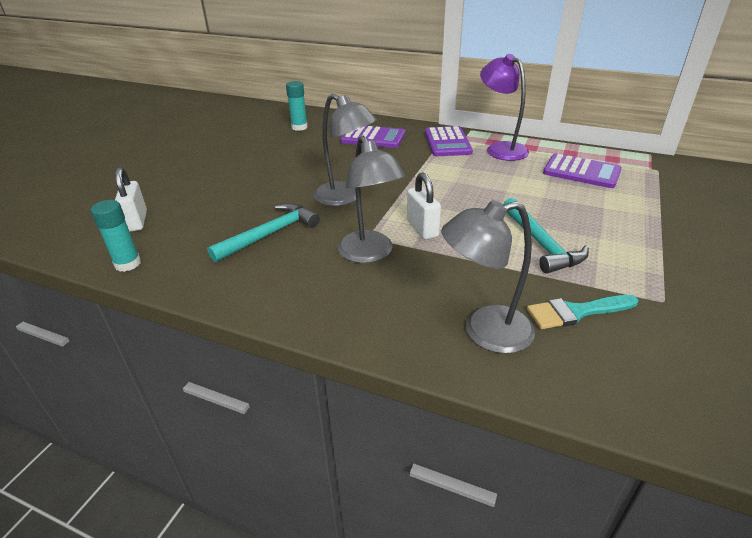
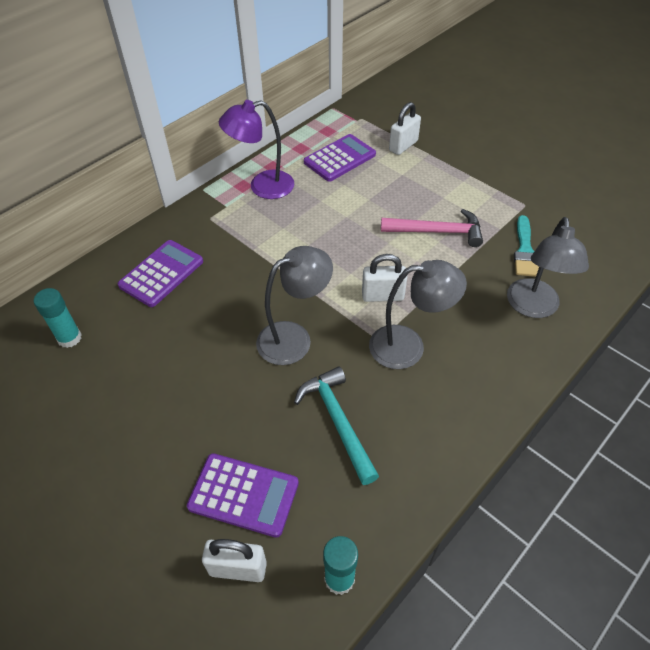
camera: 70 degrees left, 15 degrees up
purple calculator [425,126,473,156] -> purple calculator moved to [187,453,299,538]
turquoise hammer [503,198,589,274] -> pink hammer [381,209,483,247]
none -> white padlock [389,102,421,155]

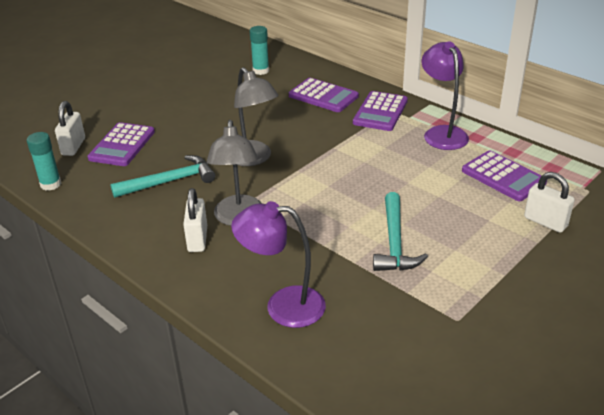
camera: 90 degrees right, 15 degrees down
white padlock [362,254,407,302] -> white padlock moved to [183,188,207,252]
pink hammer [381,209,483,247] -> turquoise hammer [373,192,428,271]
grey lamp [507,217,589,318] -> purple lamp [231,201,326,328]
turquoise brush [514,215,539,277] -> none
none -> purple calculator [353,91,408,131]

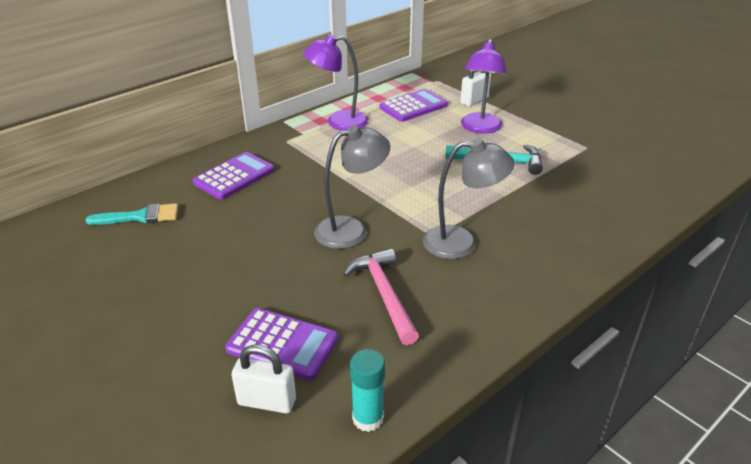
camera: 85 degrees left, 0 degrees up
turquoise hammer [110,155,215,198] -> pink hammer [343,248,419,345]
white padlock [183,188,207,252] -> none
purple lamp [231,201,326,328] -> purple lamp moved to [461,38,507,134]
turquoise glue stick [250,26,269,75] -> turquoise brush [86,203,178,225]
purple calculator [353,91,408,131] -> none

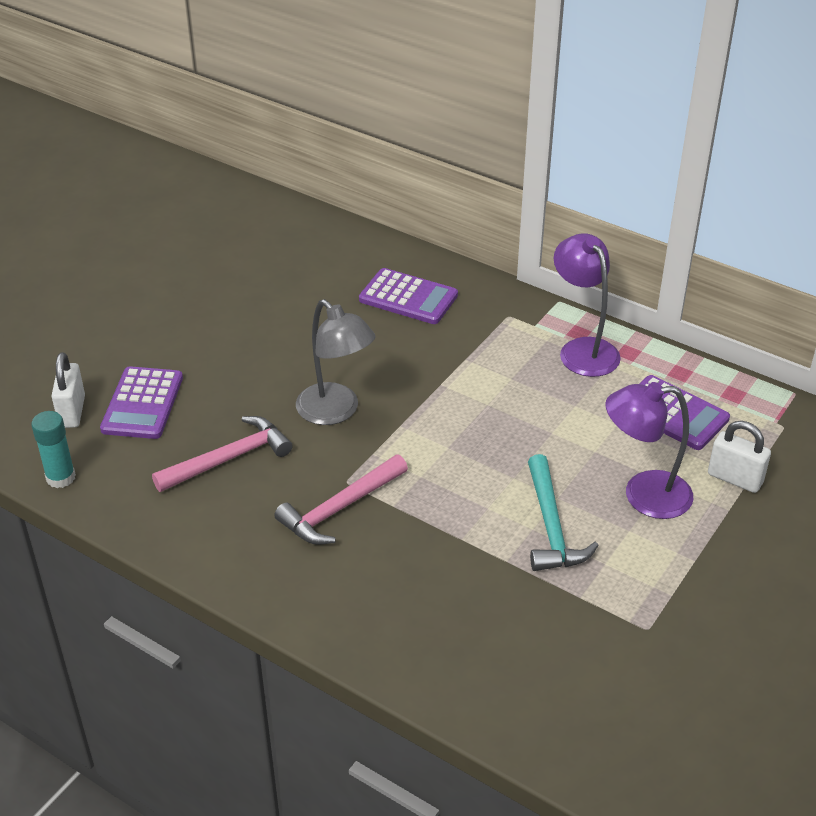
camera: 75 degrees right, 5 degrees up
turquoise brush [86,203,178,225] -> none
grey lamp [423,138,515,259] -> pink hammer [274,455,408,545]

